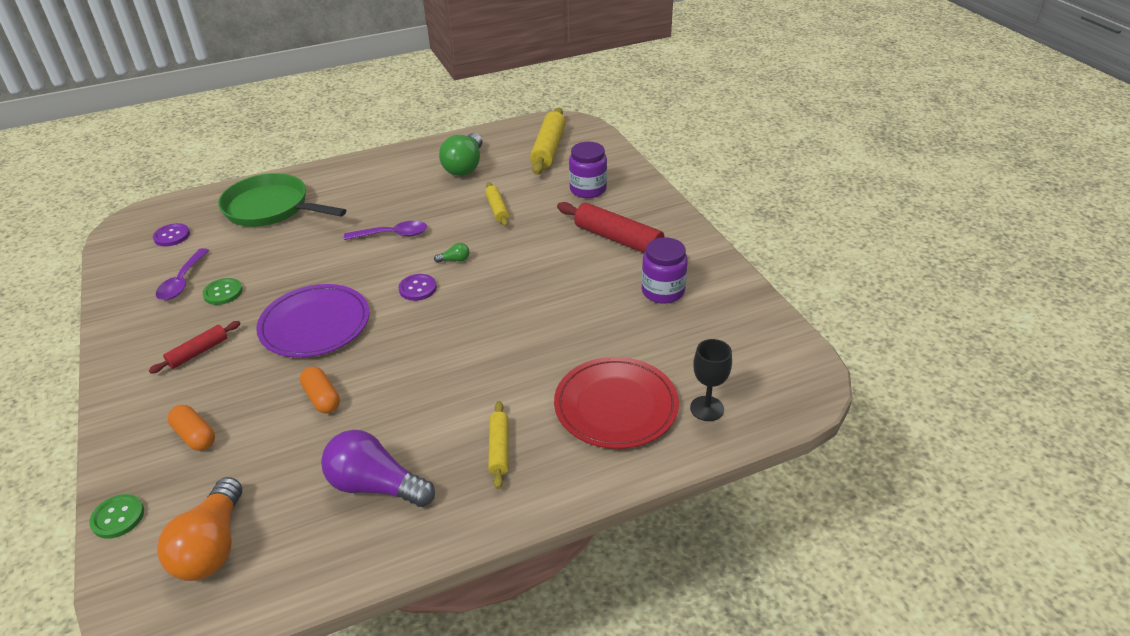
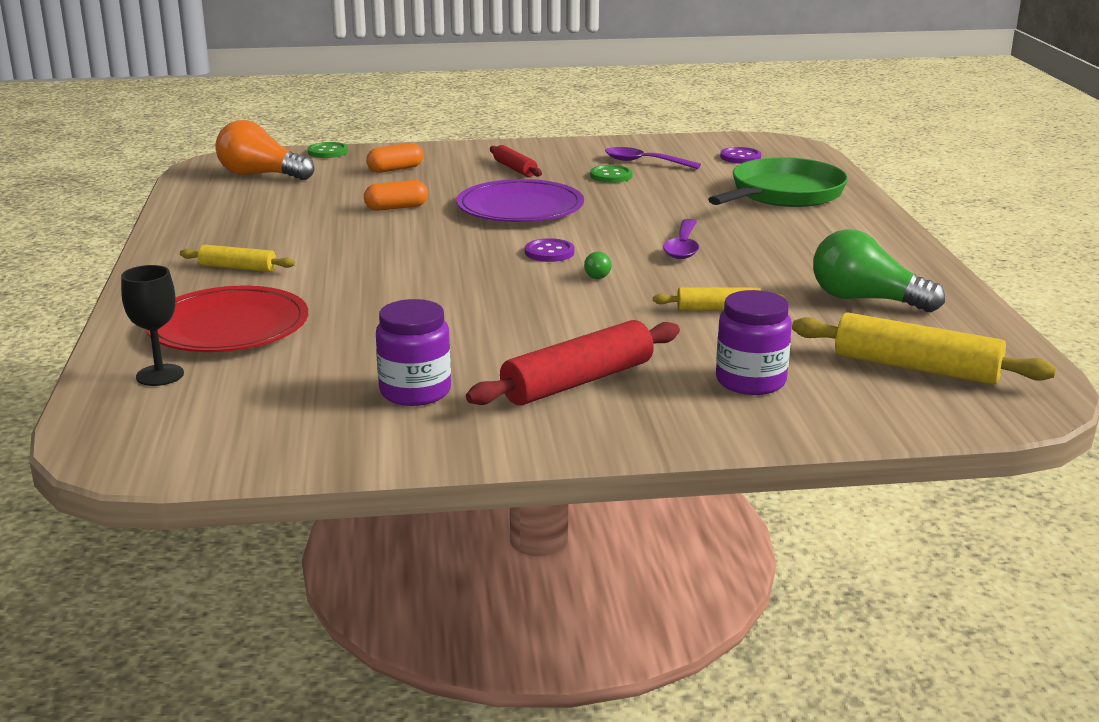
camera: 105 degrees right, 15 degrees down
purple light bulb [321,430,435,507] -> none

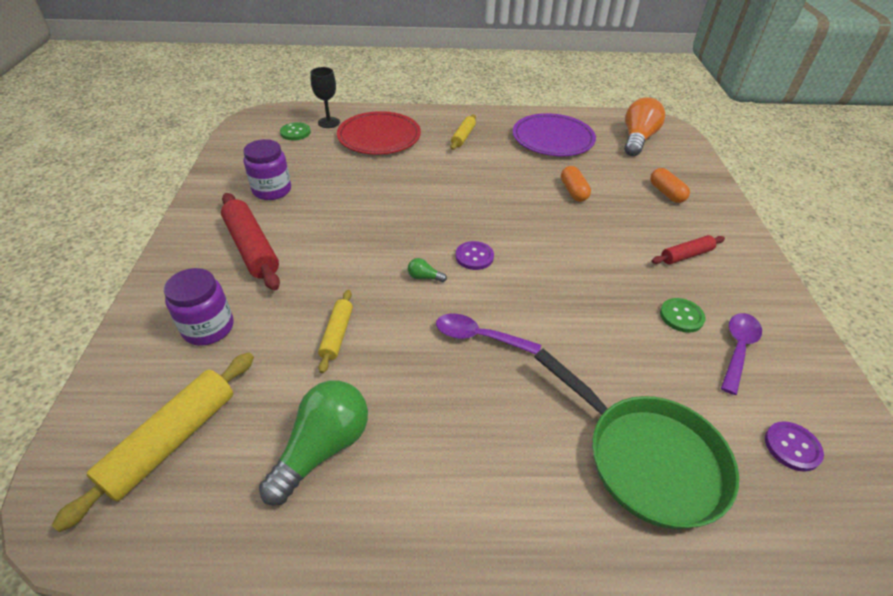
camera: 95 degrees right, 20 degrees up
green button [308,142,348,158] -> green button moved to [280,122,311,140]
purple plate [457,179,584,222] -> purple plate moved to [513,113,596,156]

